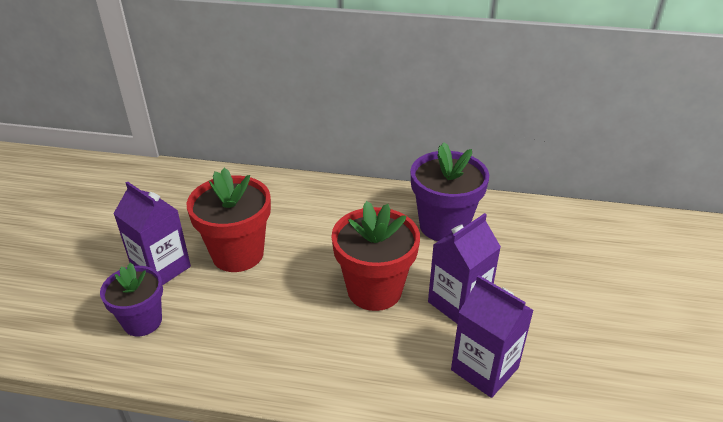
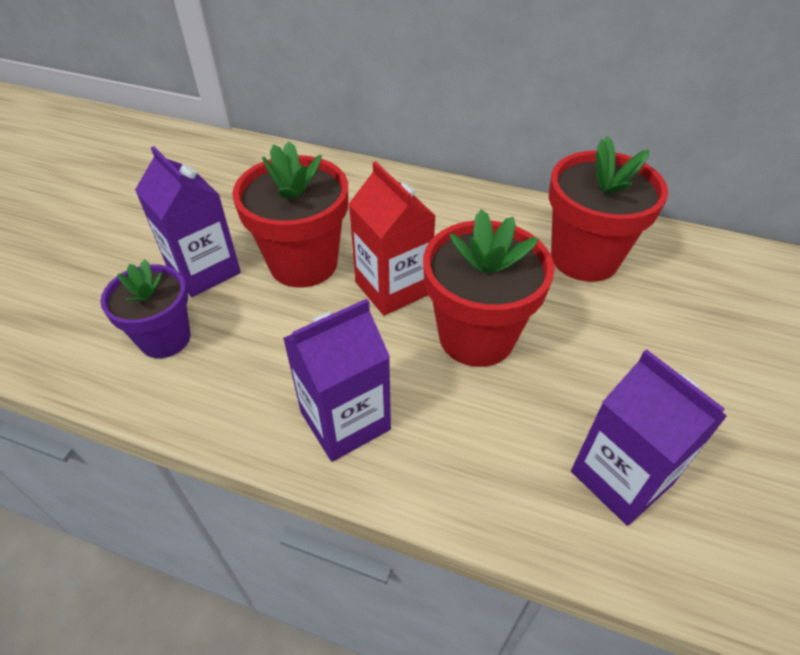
camera: 10 degrees right, 10 degrees up
purple flower pot [410,142,489,241] -> red flower pot [549,136,668,282]
purple carton [428,213,501,324] -> purple carton moved to [283,299,391,462]
none -> red carton [349,161,435,316]

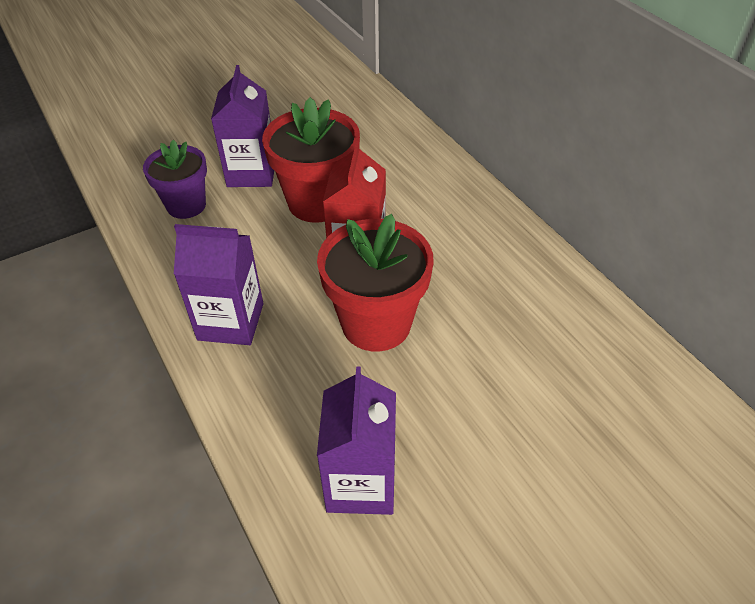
camera: 40 degrees right, 0 degrees up
red flower pot [549,136,668,282] -> none

